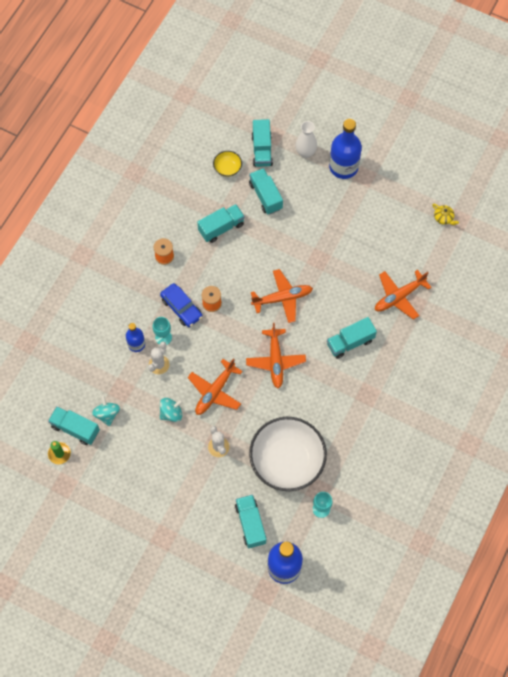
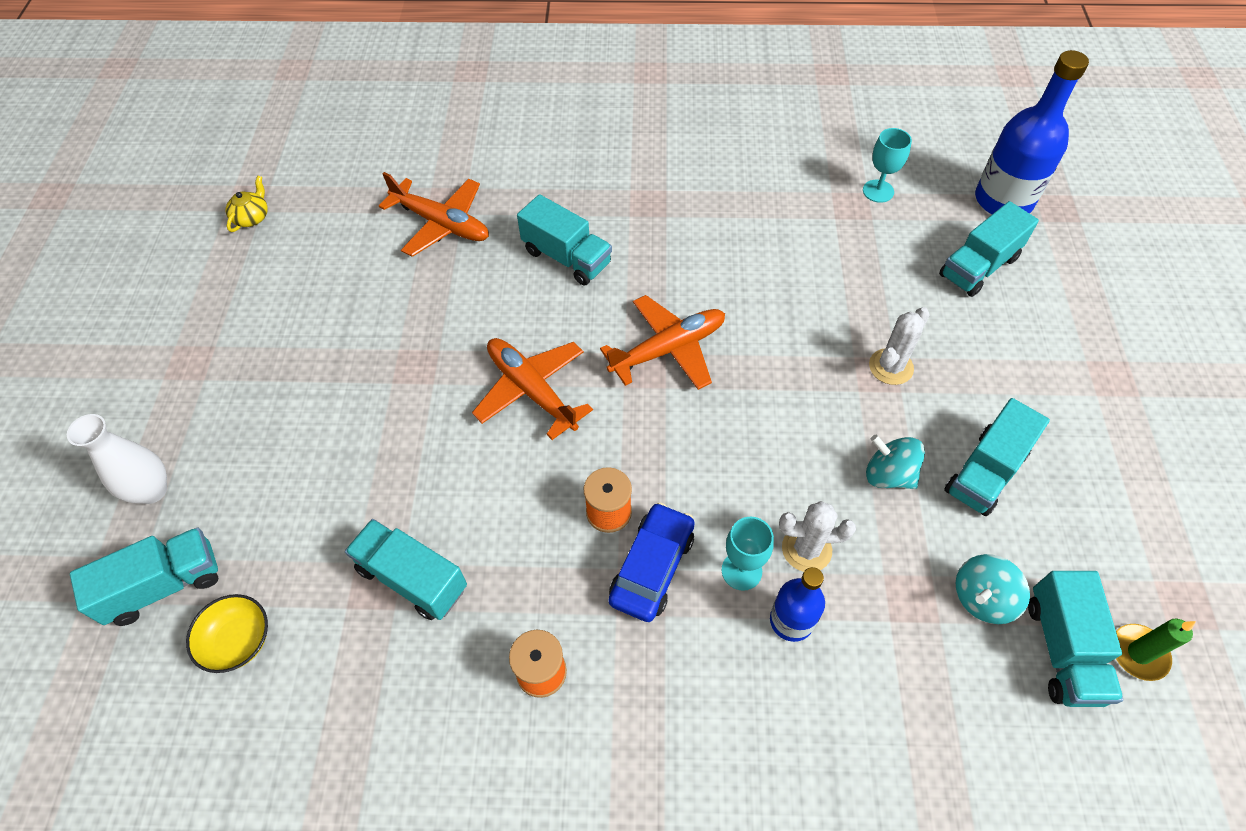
camera: 115 degrees left, 10 degrees down
orange plane [188,358,243,415] -> none
turquoise truck [249,168,283,215] -> turquoise truck moved to [944,398,1050,516]
white bowl [249,417,327,491] -> none
blue bottle [329,119,362,179] -> none

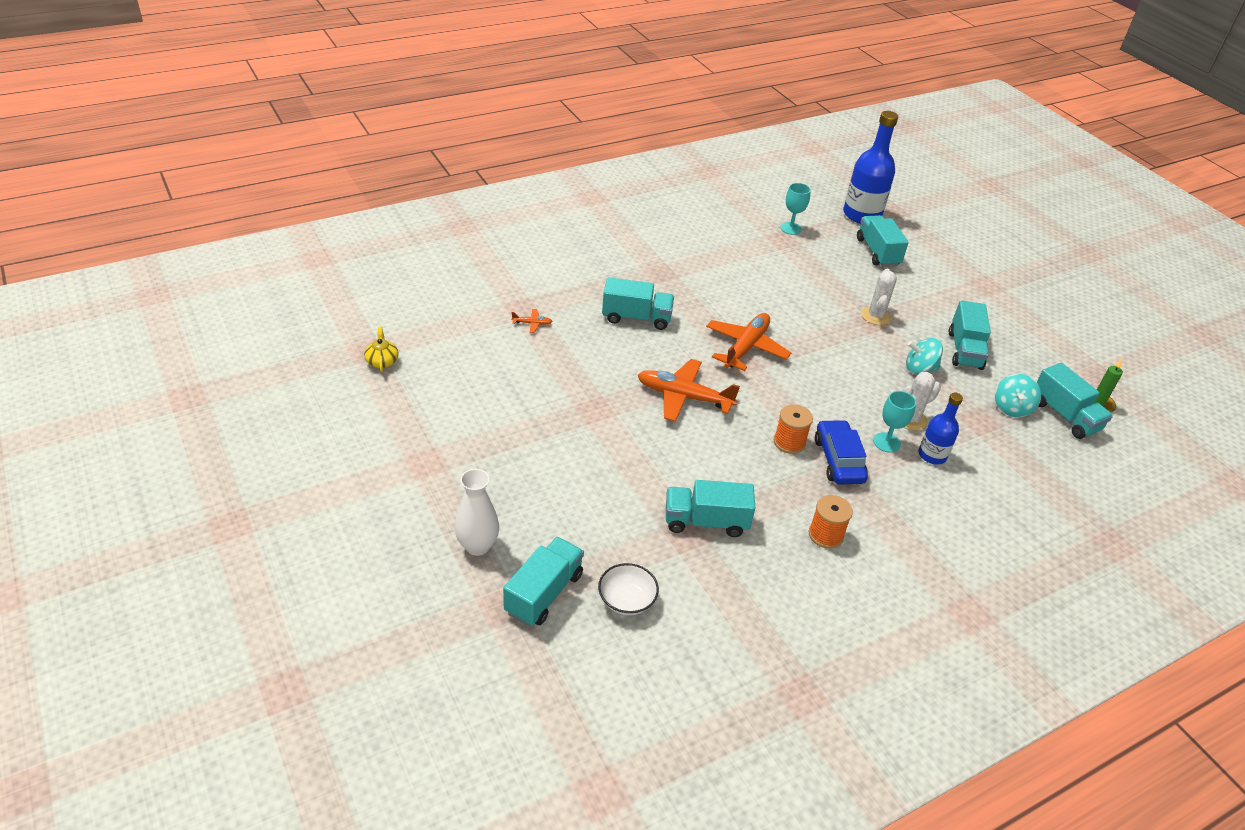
camera: 35 degrees left, 15 degrees down
yellow bowl [186,594,268,673] -> white bowl [598,563,659,615]
orange plane [379,172,489,257] -> orange plane [511,309,553,333], size x0.42
turquoise truck [939,201,1039,297] -> turquoise truck turned 150 degrees clockwise [857,215,909,267]

